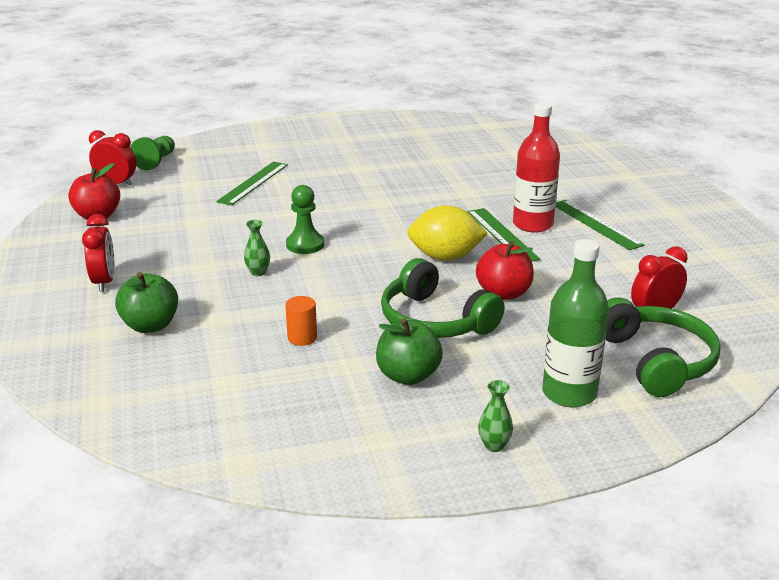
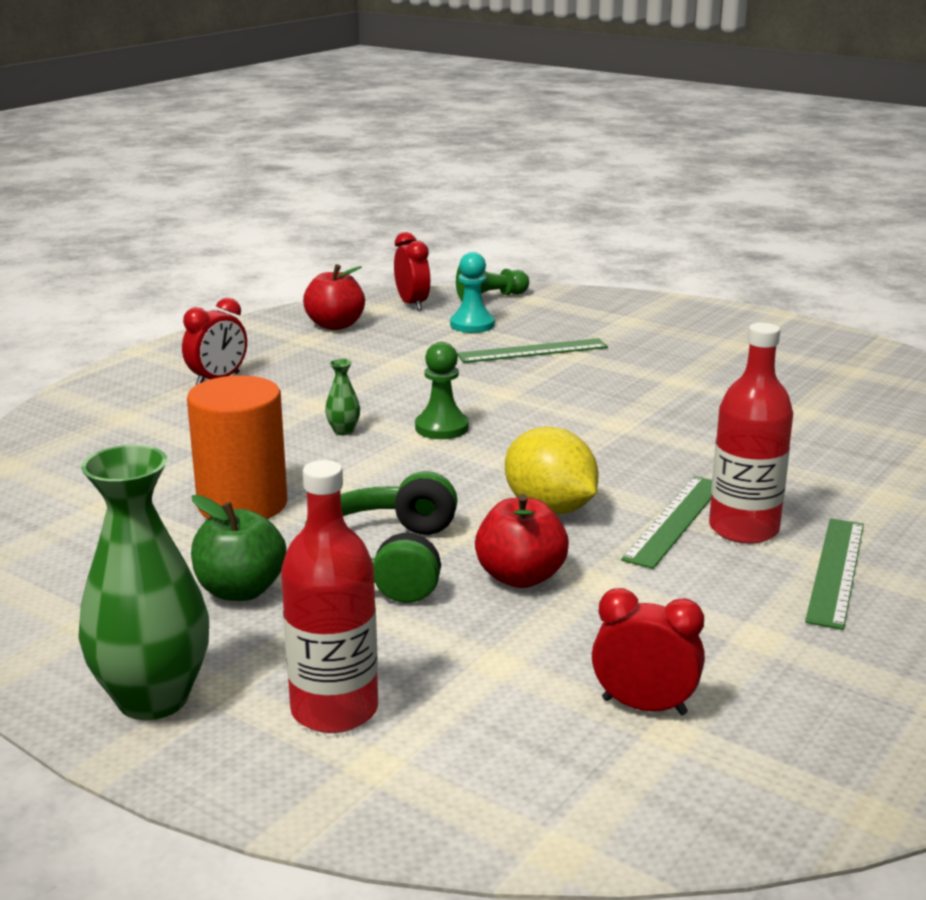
camera: 50 degrees right, 5 degrees down
green apple [115,272,178,333] -> none
orange cylinder [285,296,317,346] -> orange cylinder [187,375,287,519], size x2.24
green vase [478,380,513,452] -> green vase [78,445,209,720], size x2.46
green bottle [542,239,609,407] -> red bottle [281,460,378,733]
green headphones [606,297,721,397] -> none
none -> turquoise pawn [450,252,495,333]

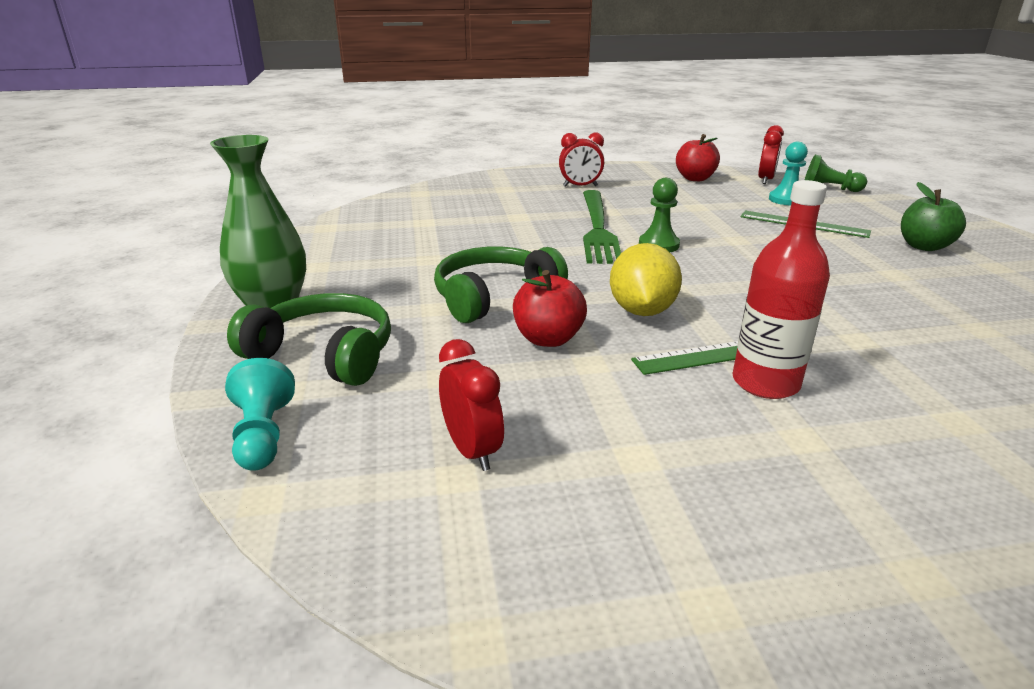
camera: 45 degrees right, 5 degrees up
orange cylinder [187,375,287,519] -> none
green apple [191,495,286,601] -> green apple moved to [901,182,966,251]
red bottle [281,460,378,733] -> green headphones [227,293,391,386]
green vase [325,359,360,435] -> green fork [583,190,621,264]
green ruler [805,518,864,630] -> none
none -> turquoise pawn [225,358,295,471]

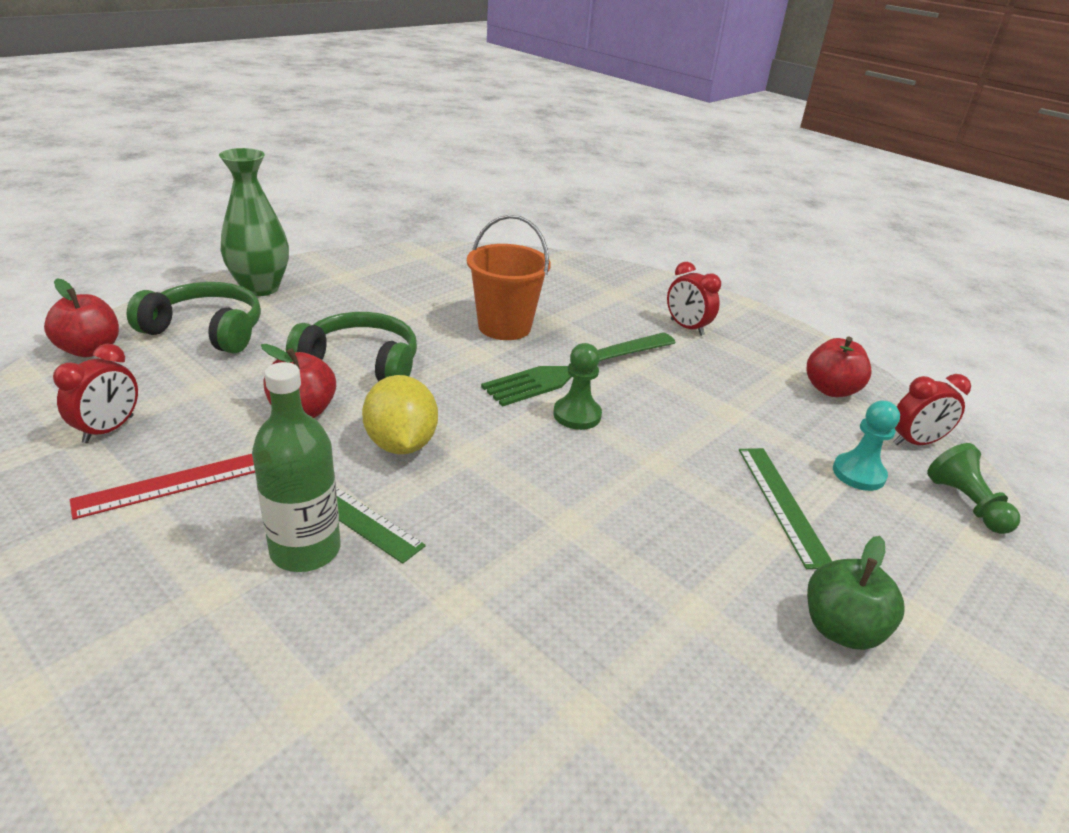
camera: 50 degrees right, 5 degrees up
turquoise pawn [225,358,295,471] -> red apple [44,278,119,357]
green headphones [227,293,391,386] -> green headphones turned 60 degrees counterclockwise [126,282,261,354]
yellow lemon [610,243,682,316] -> yellow lemon turned 75 degrees counterclockwise [362,375,438,454]
red bottle [733,180,830,399] -> green bottle [252,362,341,572]
none -> red ruler [70,454,255,520]
none -> orange bucket [467,215,551,340]

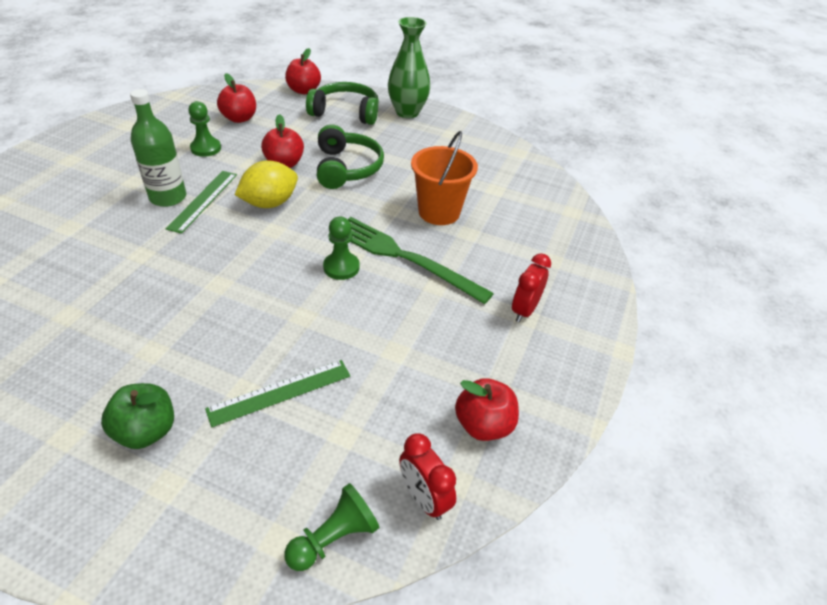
camera: 70 degrees right, 10 degrees up
red clock [53,344,138,443] -> red apple [217,73,256,123]
red ruler [70,454,255,520] -> green pawn [188,101,221,157]
green headphones [126,282,261,354] -> green headphones turned 75 degrees counterclockwise [306,82,379,125]
turquoise pawn [833,401,900,491] -> none

